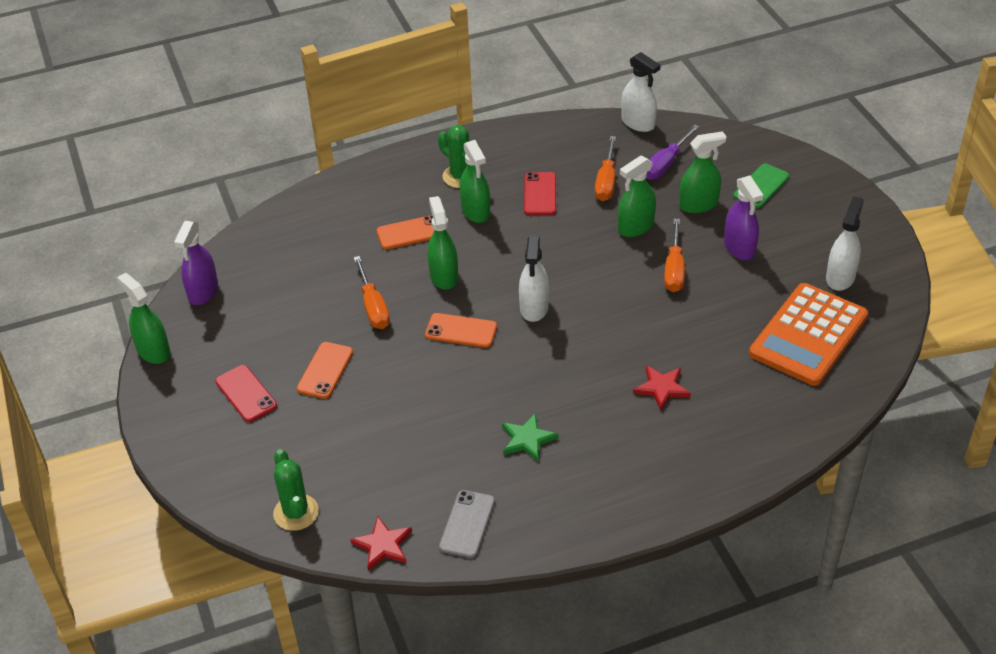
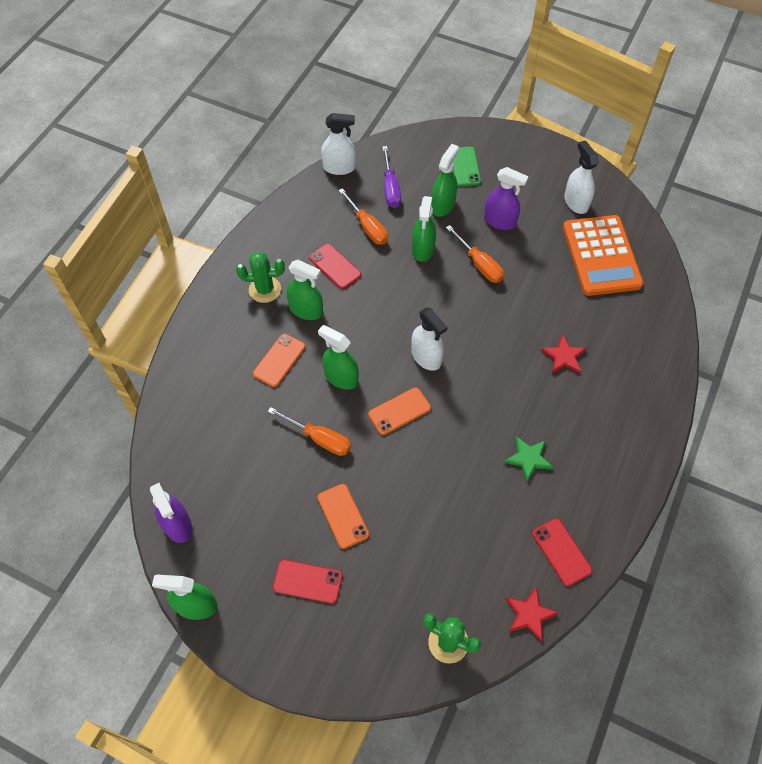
camera: 45 degrees left, 15 degrees up
grey phone [439,490,495,558] -> red phone [532,518,592,586]

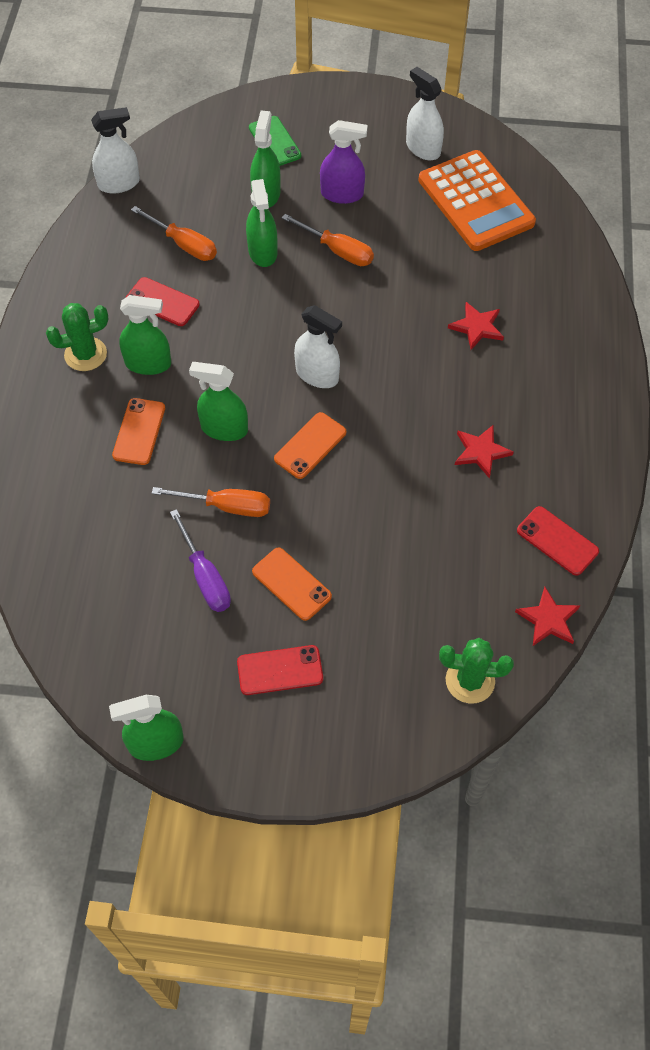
camera: 20 degrees left, 0 degrees up
purple spray bottle [150,483,192,543] -> none
purple screwdriver [382,146,401,208] -> purple screwdriver moved to [170,509,231,612]
green star [504,436,554,482] -> red star [455,425,514,478]

